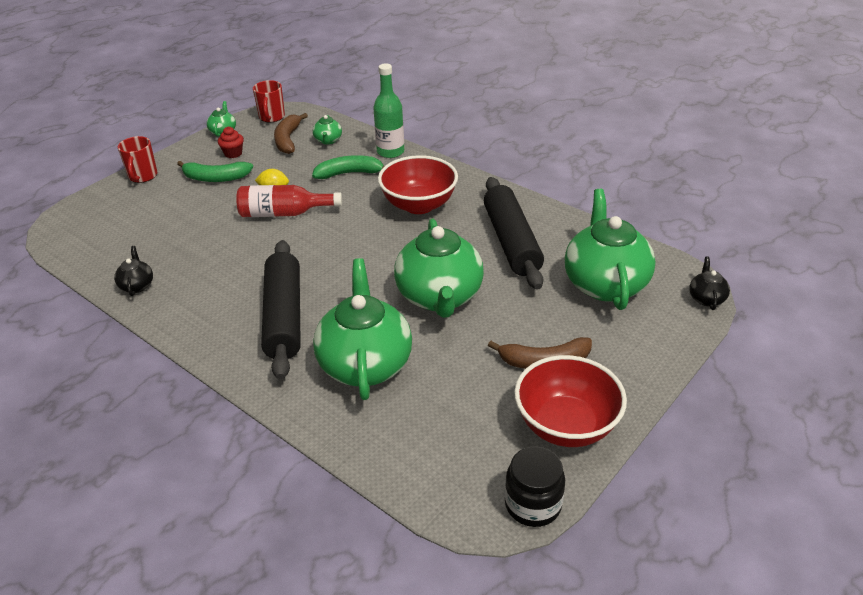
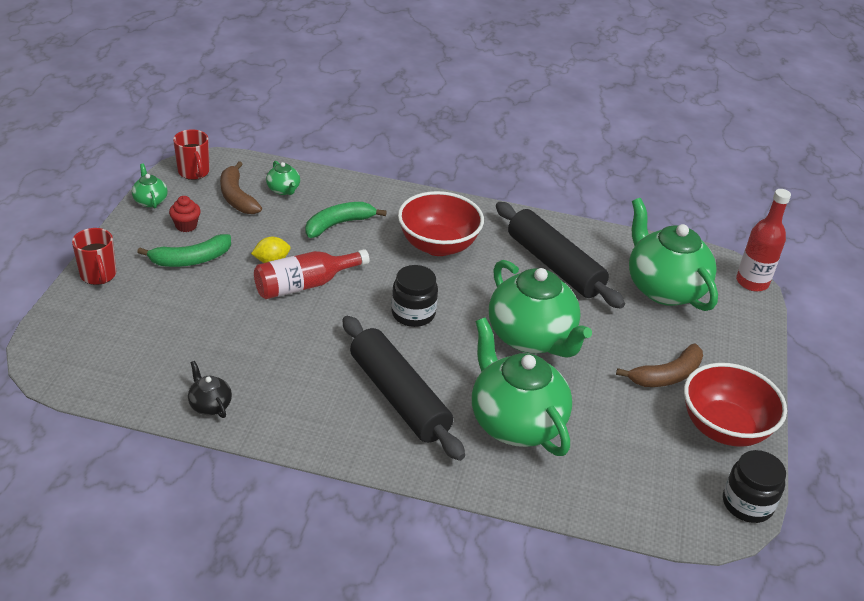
camera: 30 degrees left, 0 degrees up
green bottle [373,64,404,158] -> none
black teapot [689,256,730,310] -> red bottle [736,189,791,292]
none -> black jar [391,265,438,327]

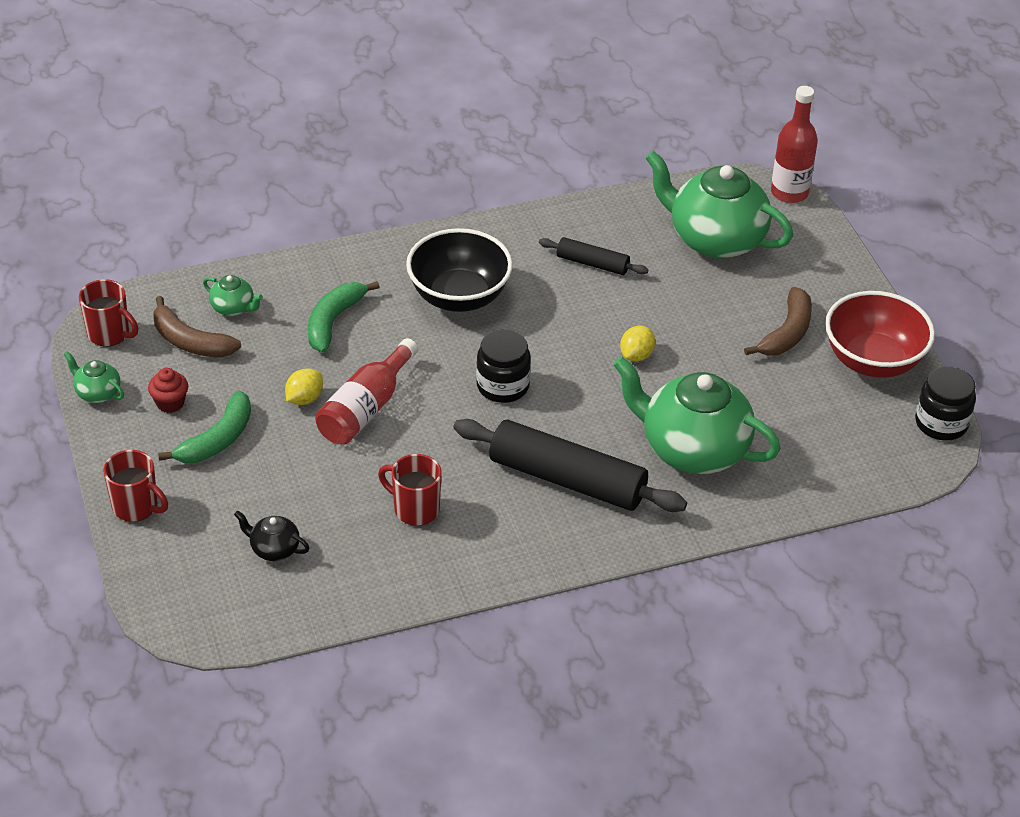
camera: 30 degrees left, 5 degrees up
black teapot [188,361,232,418] -> black teapot moved to [234,510,309,561]
red bowl [398,191,484,256] -> black bowl [406,228,513,312]
green teapot [489,260,592,358] -> yellow lemon [620,326,655,361]
black rolling pin [496,202,625,309] -> black rolling pin [539,237,648,275], size x0.51
none -> red mug [378,454,442,526]

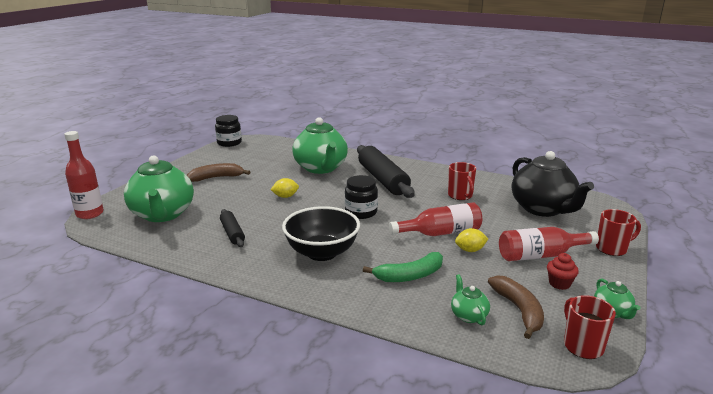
camera: 135 degrees left, 20 degrees down
red mug [103,450,168,522] -> red mug turned 90 degrees clockwise [596,209,641,256]
green banana [158,391,251,463] -> red bottle [499,227,599,261]
black teapot [234,510,309,561] -> black teapot [512,151,594,217], size x2.33
red bowl [825,291,935,378] -> none

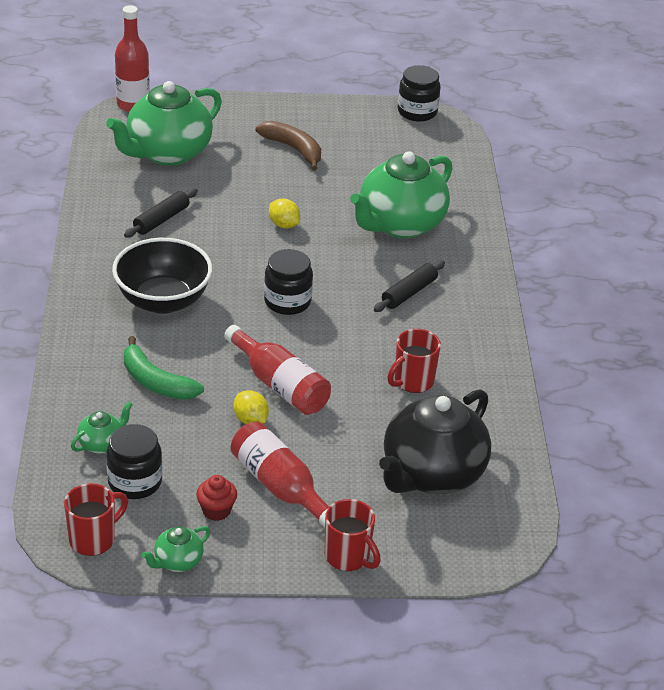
camera: 60 degrees right, 15 degrees up
black rolling pin [357,145,415,198] -> black rolling pin [374,260,445,312], size x0.51
brown banana [488,275,544,339] -> black jar [106,424,162,499]

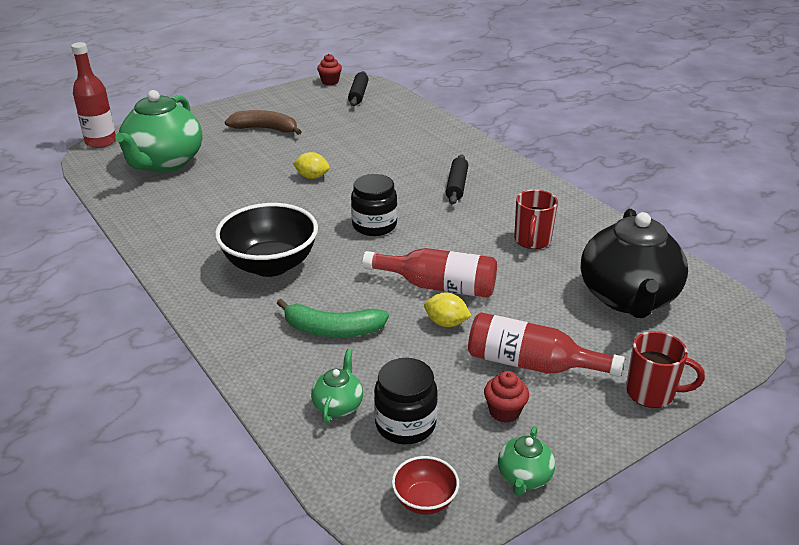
camera: 30 degrees left, 5 degrees down
red mug [64,483,128,556] -> red bowl [392,456,459,515]
black rolling pin [124,189,198,238] -> black rolling pin moved to [348,71,369,106]
green teapot [350,151,452,238] -> none
black jar [398,65,441,122] -> red cupcake [317,54,342,85]

